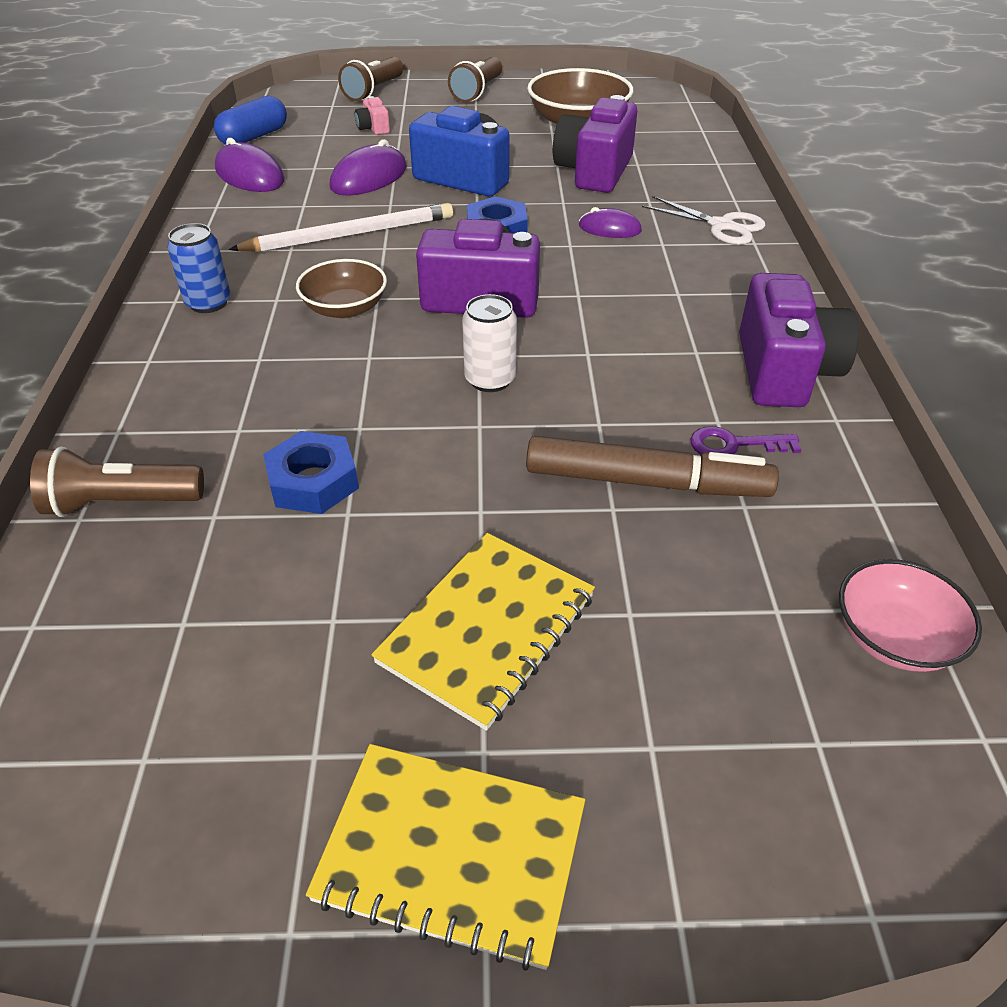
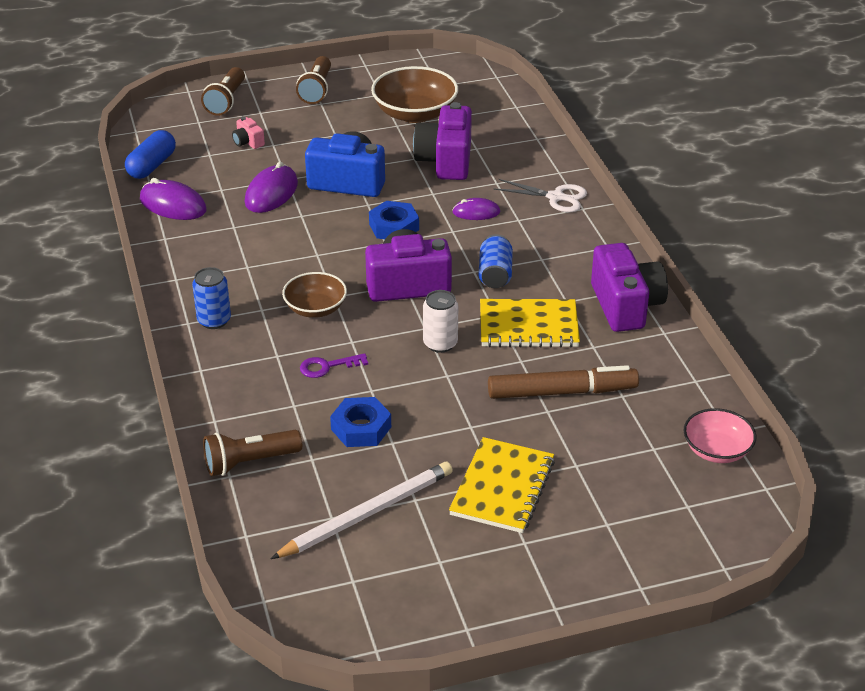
camera: 15 degrees left, 5 degrees down
white pencil [229,203,453,252] -> white pencil moved to [271,462,453,559]
yellow notebook [306,744,585,971] -> yellow notebook moved to [480,299,580,348]
purple key [690,426,802,455] -> purple key moved to [300,353,368,378]
none -> blue can [478,234,513,288]

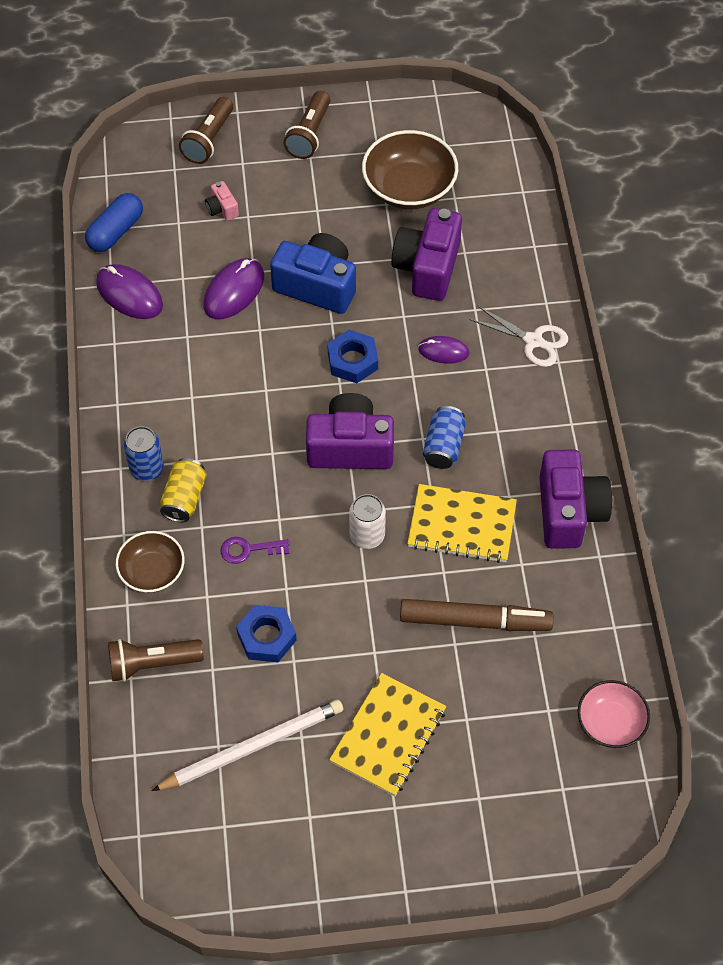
camera: 10 degrees right, 20 degrees up
brown bowl [282,272,347,318] -> brown bowl moved to [116,531,185,593]
none -> yellow can [160,458,207,522]

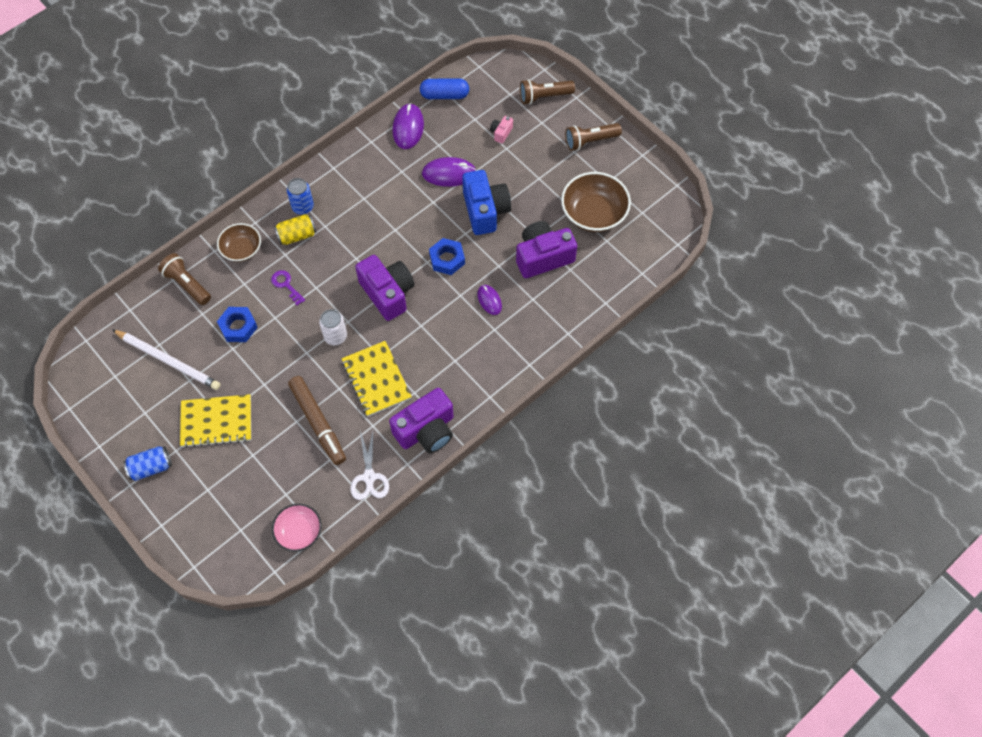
camera: 55 degrees right, 5 degrees up
blue can [423,406,466,469] -> blue can moved to [123,446,172,481]
white scissors [469,306,568,367] -> white scissors moved to [350,431,389,500]

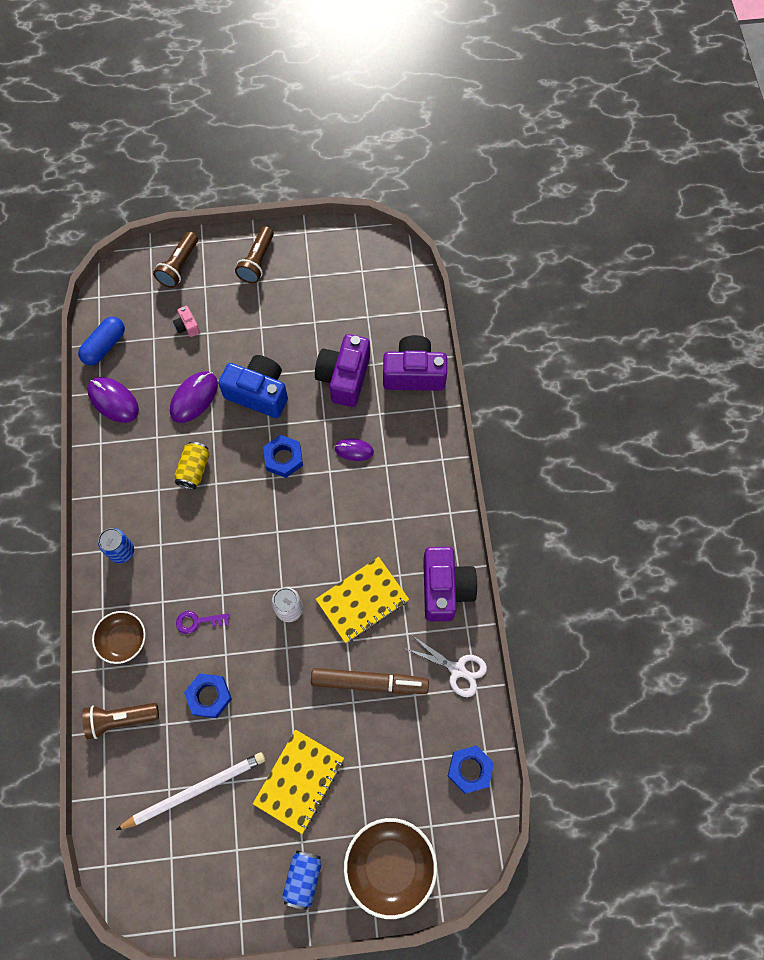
camera: 55 degrees left, 5 degrees up
pink bowl [272,504,321,552] -> blue nut [448,745,494,794]
yellow can [274,214,316,245] -> yellow can moved to [175,442,210,490]
yellow notebook [342,341,412,416] -> yellow notebook turned 45 degrees counterclockwise [316,557,409,643]
purple camera [355,255,415,321] -> purple camera moved to [383,335,447,391]
brown bowl [561,172,631,232] -> brown bowl moved to [344,818,437,919]

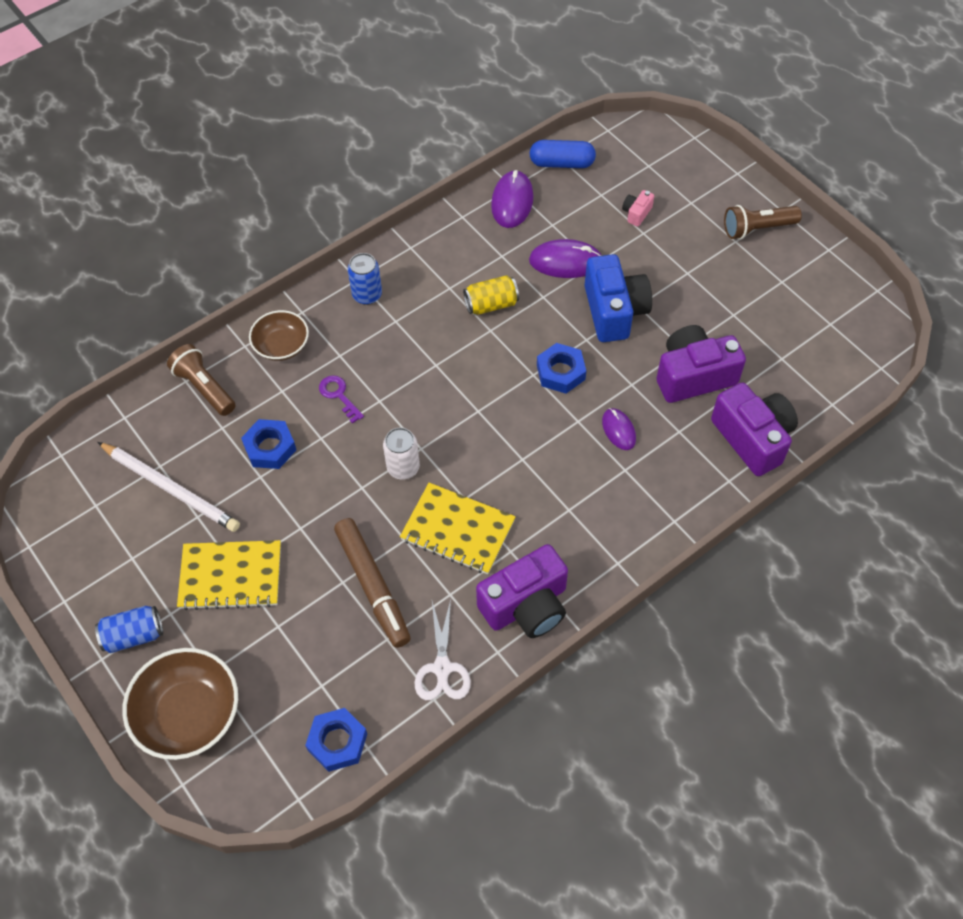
camera: 60 degrees right, 10 degrees down
brown flashlight [153,231,198,288] -> none

